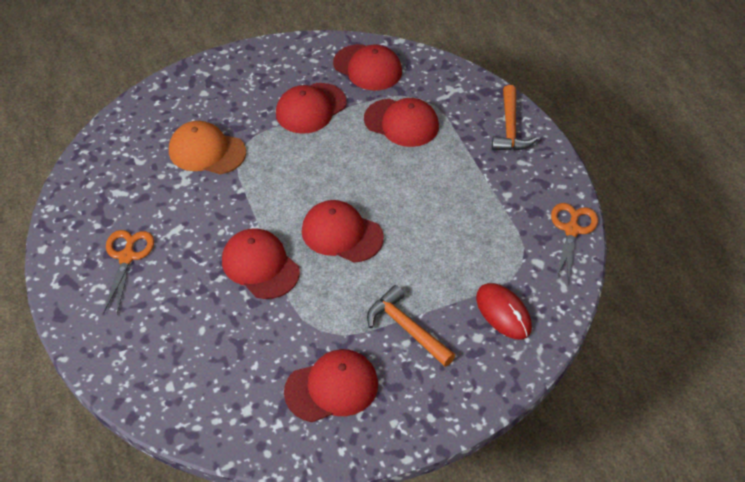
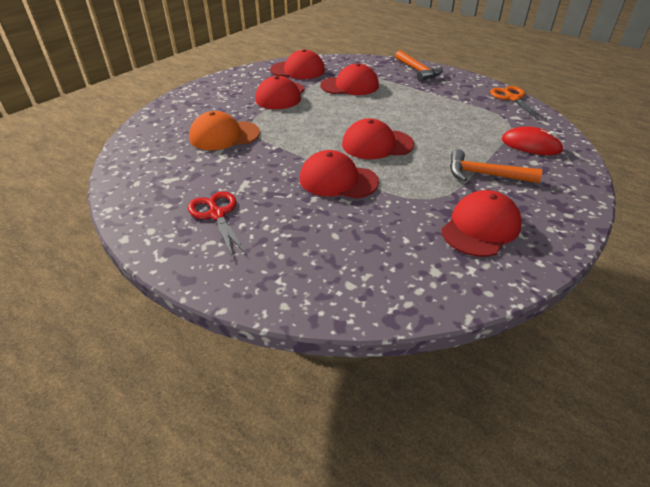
camera: 30 degrees left, 10 degrees down
orange scissors [103,230,154,314] -> red scissors [188,191,247,258]

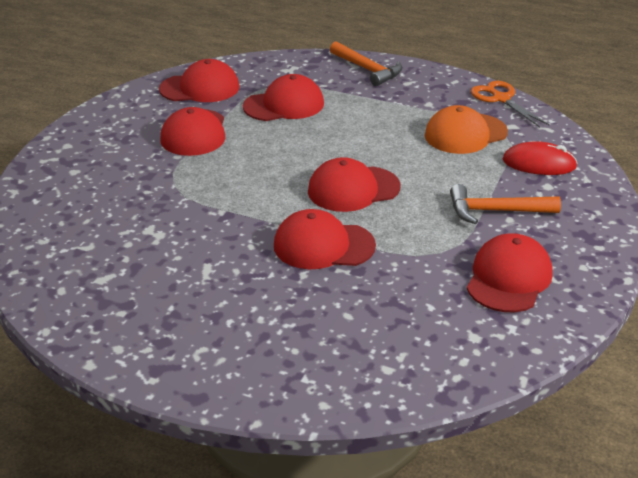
camera: 15 degrees left, 5 degrees down
red scissors [188,191,247,258] -> none
orange cap [189,111,260,150] -> orange cap moved to [425,105,508,154]

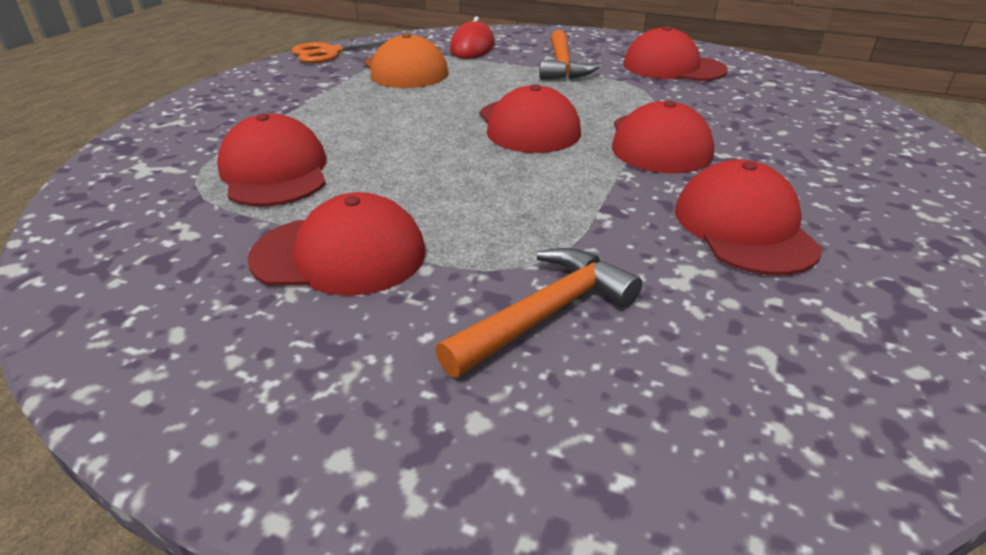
camera: 90 degrees left, 0 degrees up
red cap [159,59,240,102] -> red cap moved to [675,160,823,275]
orange hammer [330,41,402,86] -> orange hammer moved to [435,248,642,378]

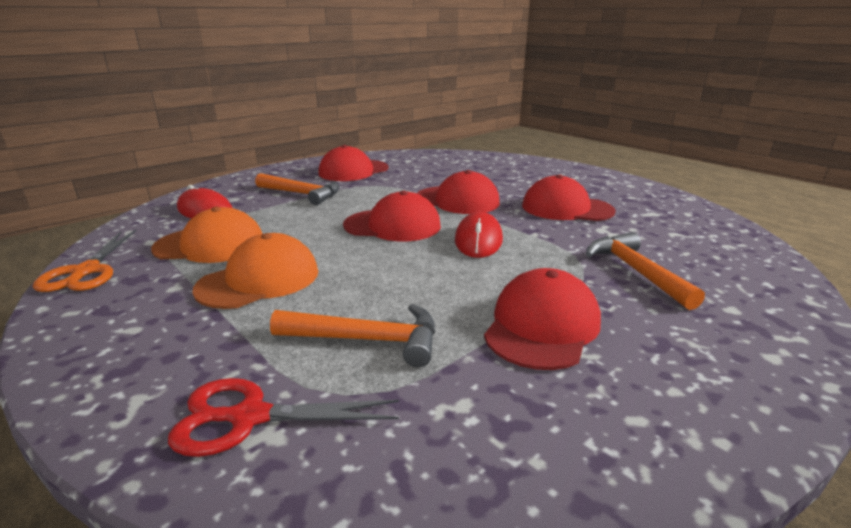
camera: 65 degrees left, 10 degrees down
red cap [217,114,326,207] -> orange hammer [270,304,435,367]
none -> red scissors [168,378,399,457]
none -> orange cap [192,233,318,309]
none -> red mouse [455,212,503,258]

